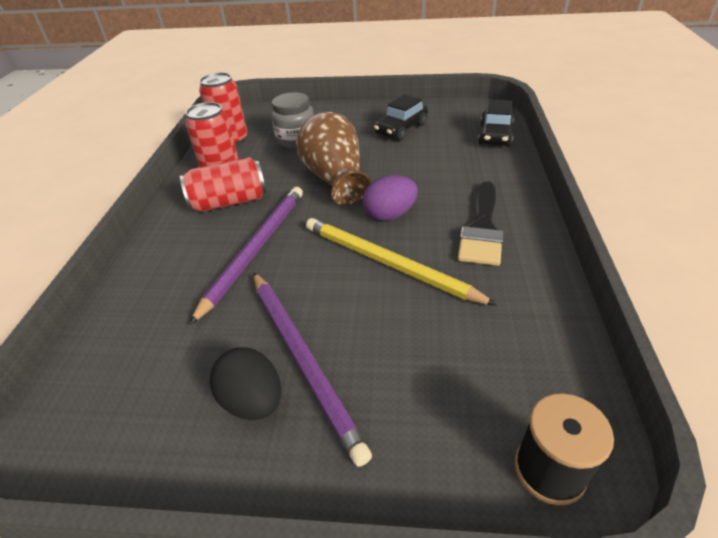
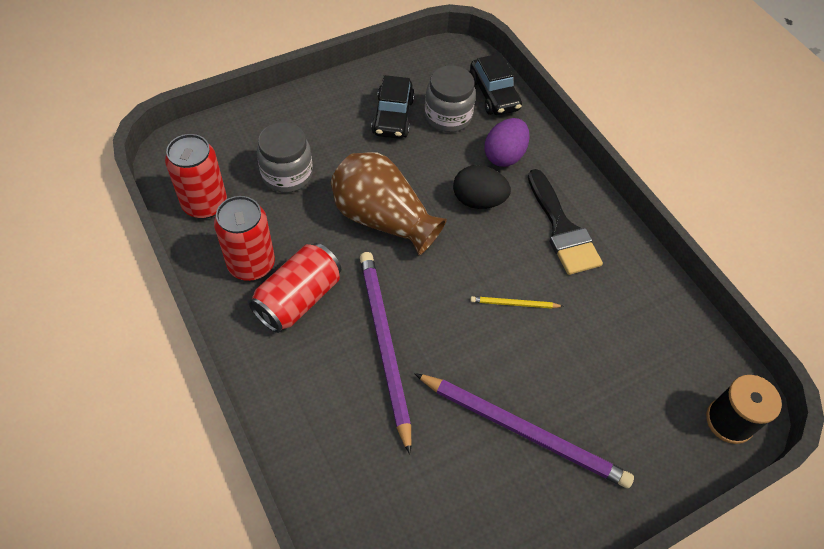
camera: 40 degrees left, 15 degrees up
black egg [210,347,281,420] -> black egg moved to [453,165,511,209]
yellow pencil [306,218,497,306] -> yellow pencil [470,296,564,309], size x0.44
purple egg [363,175,418,221] -> purple egg moved to [484,118,530,167]
none -> grey jar [425,65,476,132]

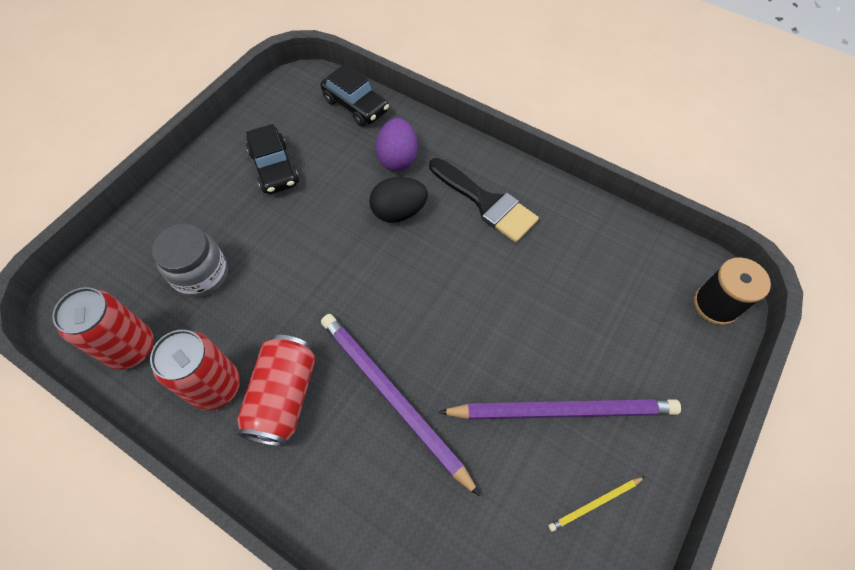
camera: 25 degrees left, 5 degrees up
brown vase [331,152,447,255] -> none
grey jar [425,65,476,132] -> none
yellow pencil [470,296,564,309] -> yellow pencil moved to [549,477,645,532]

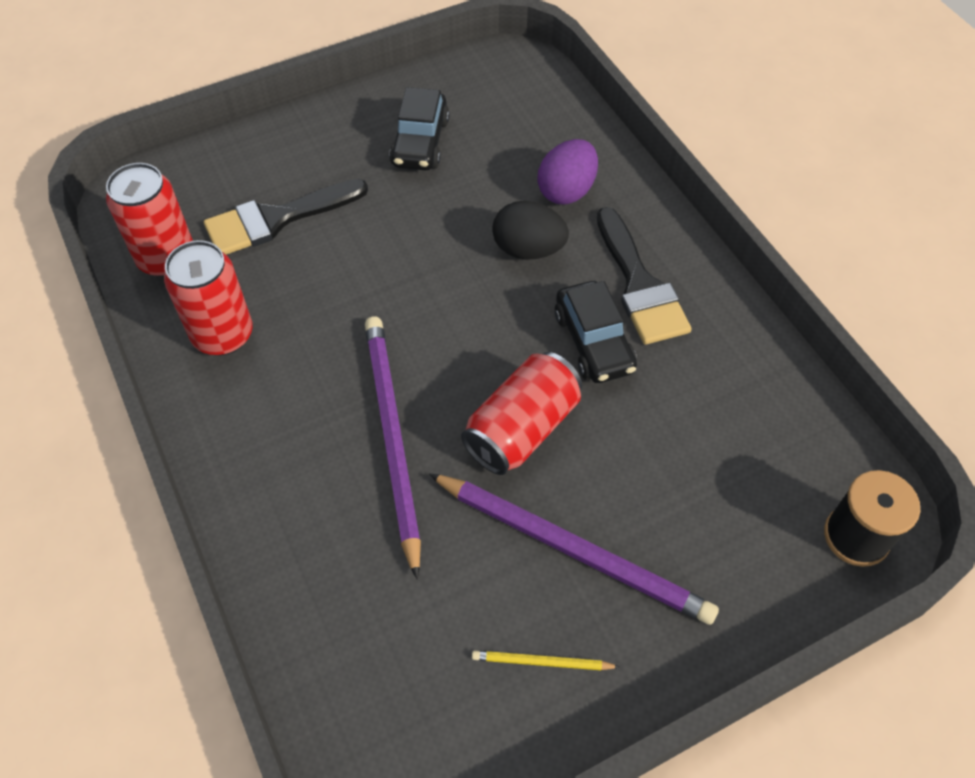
camera: 30 degrees right, 5 degrees down
grey jar [152,224,228,298] -> black brush [204,179,368,255]
red can [237,335,316,446] -> red can moved to [461,352,582,475]
black car [320,64,389,126] -> black car moved to [555,281,637,383]

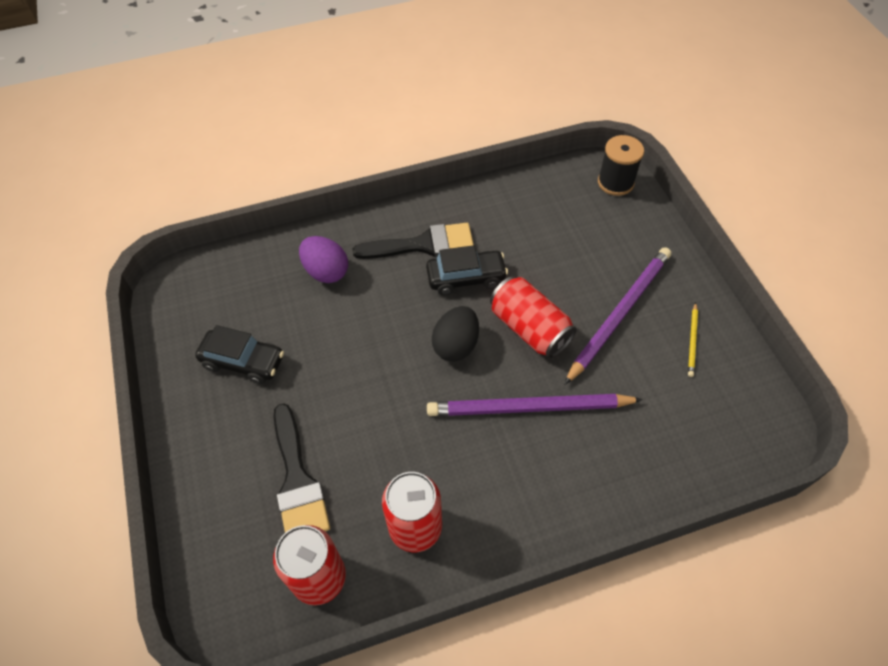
camera: 80 degrees left, 0 degrees up
black egg [492,201,569,260] -> black egg moved to [432,306,479,362]

